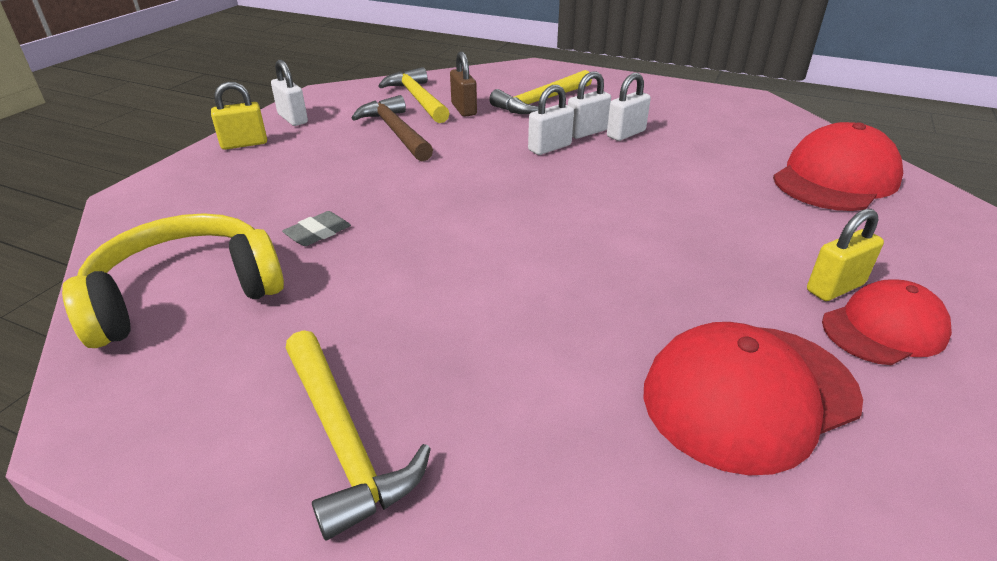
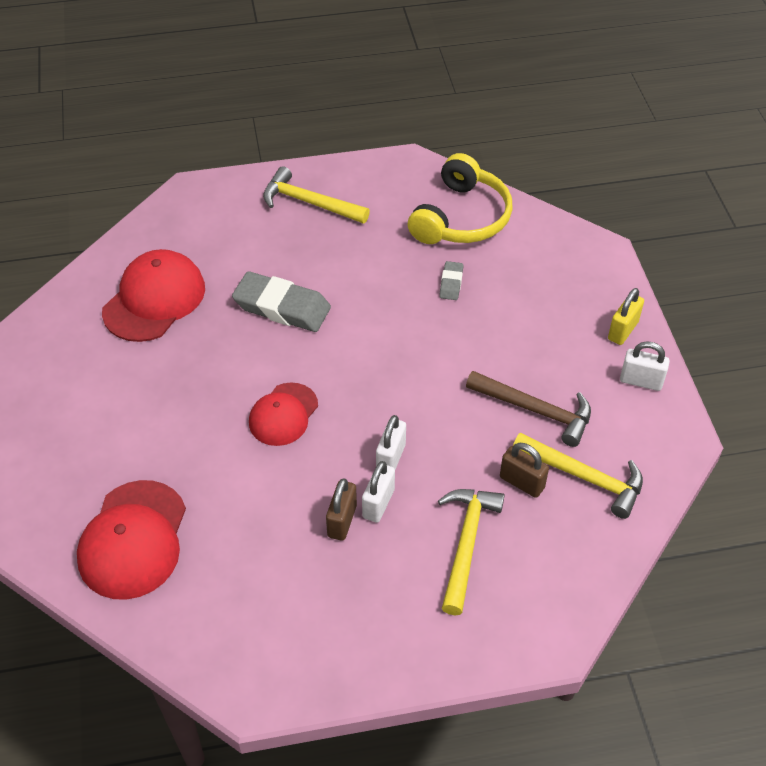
camera: 145 degrees right, 15 degrees up
white padlock [607,73,651,141] -> brown padlock [326,478,357,541]
yellow padlock [807,209,884,301] -> none
red cap [822,279,952,365] -> red cap moved to [249,383,318,446]
none -> grey eraser [232,271,331,332]

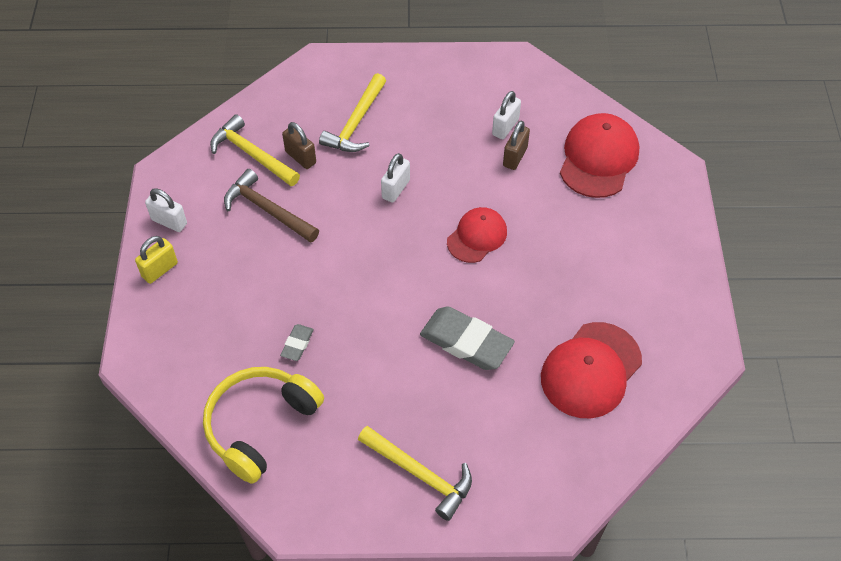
camera: 170 degrees left, 5 degrees up
brown padlock [326,478,357,541] -> brown padlock moved to [503,121,530,170]
white padlock [362,461,395,523] -> white padlock moved to [492,91,521,139]

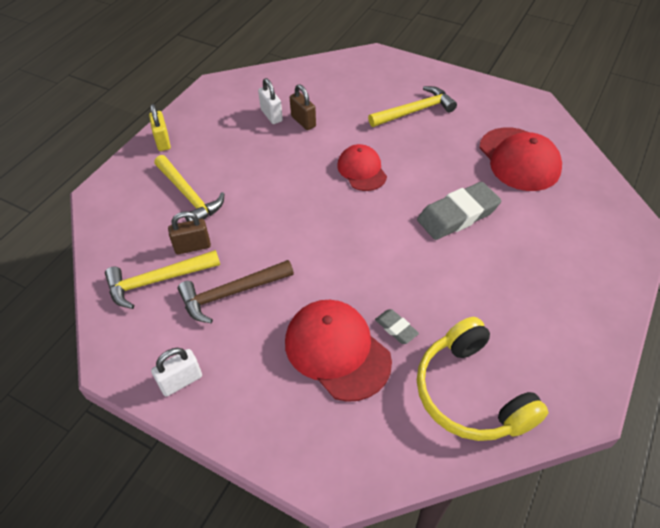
camera: 60 degrees left, 5 degrees down
yellow padlock [135,236,178,284] -> yellow padlock moved to [149,104,171,151]
yellow hammer [358,426,472,521] -> yellow hammer moved to [368,86,457,127]
white padlock [381,153,410,203] -> none
red cap [560,113,639,198] -> red cap moved to [285,300,392,402]

